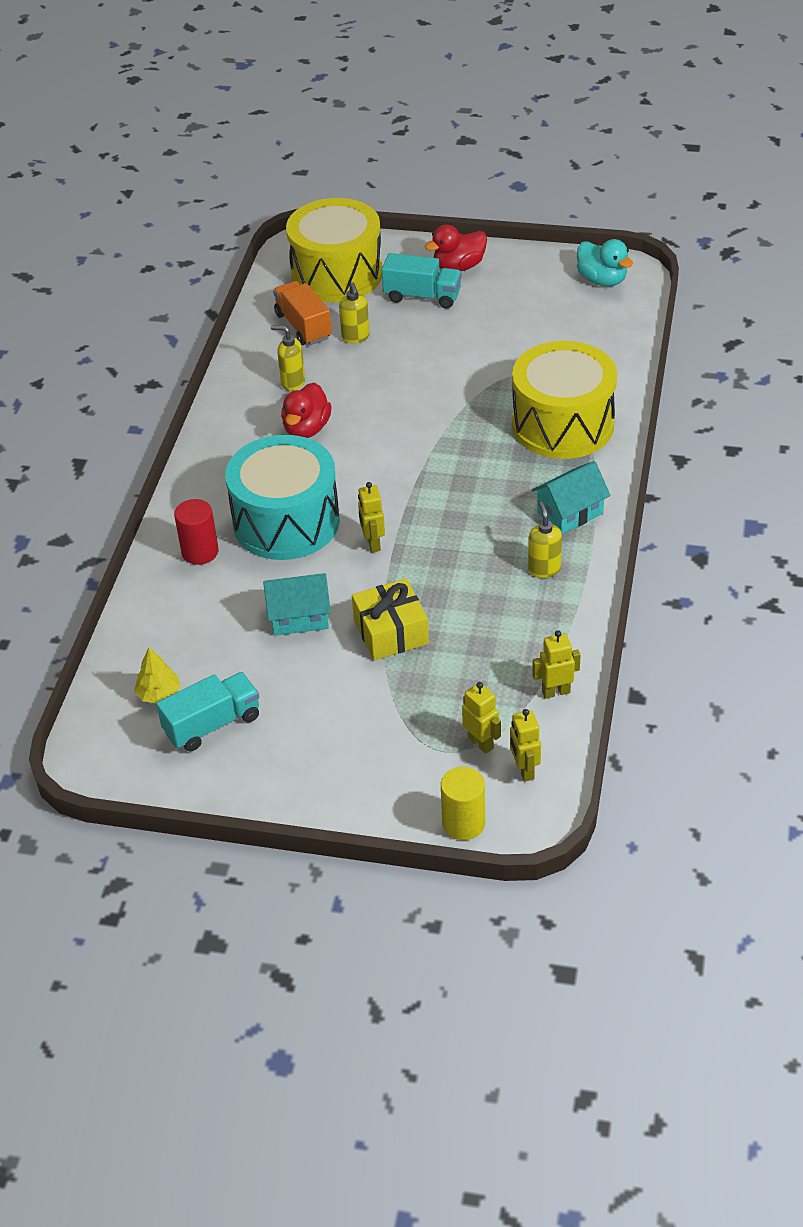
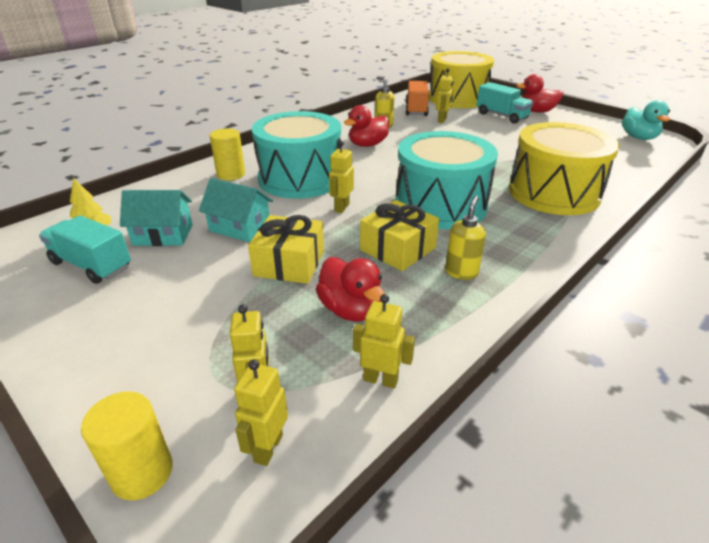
camera: 30 degrees right, 10 degrees down
turquoise truck [156,672,259,751] -> turquoise truck turned 150 degrees counterclockwise [39,216,131,284]
red cylinder [174,499,219,565] -> yellow cylinder [210,128,245,180]
yellow soap dispenser [339,283,370,343] -> yellow robot [436,68,454,123]
turquoise house [532,461,611,534] -> turquoise house moved to [120,190,193,246]
none -> red duck [316,257,385,321]
none -> yellow gift [360,200,439,271]
none -> turquoise drum [395,131,498,229]

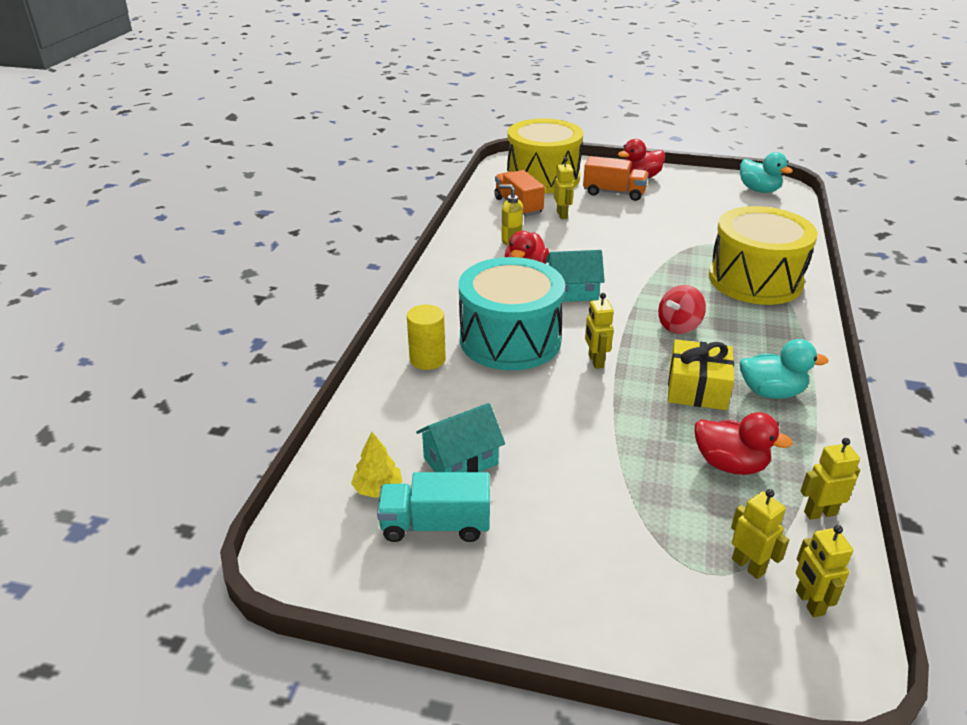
camera: 30 degrees left, 0 degrees up
yellow cylinder [81,391,173,500] -> none
turquoise house [199,178,273,242] -> turquoise house moved to [545,250,605,302]
yellow gift [248,215,324,284] -> none
turquoise drum [395,131,498,229] -> red spinning top [658,285,706,334]
yellow soap dispenser [445,196,486,280] -> turquoise duck [740,339,828,399]
turquoise truck [477,82,533,124] -> orange truck [583,156,649,201]

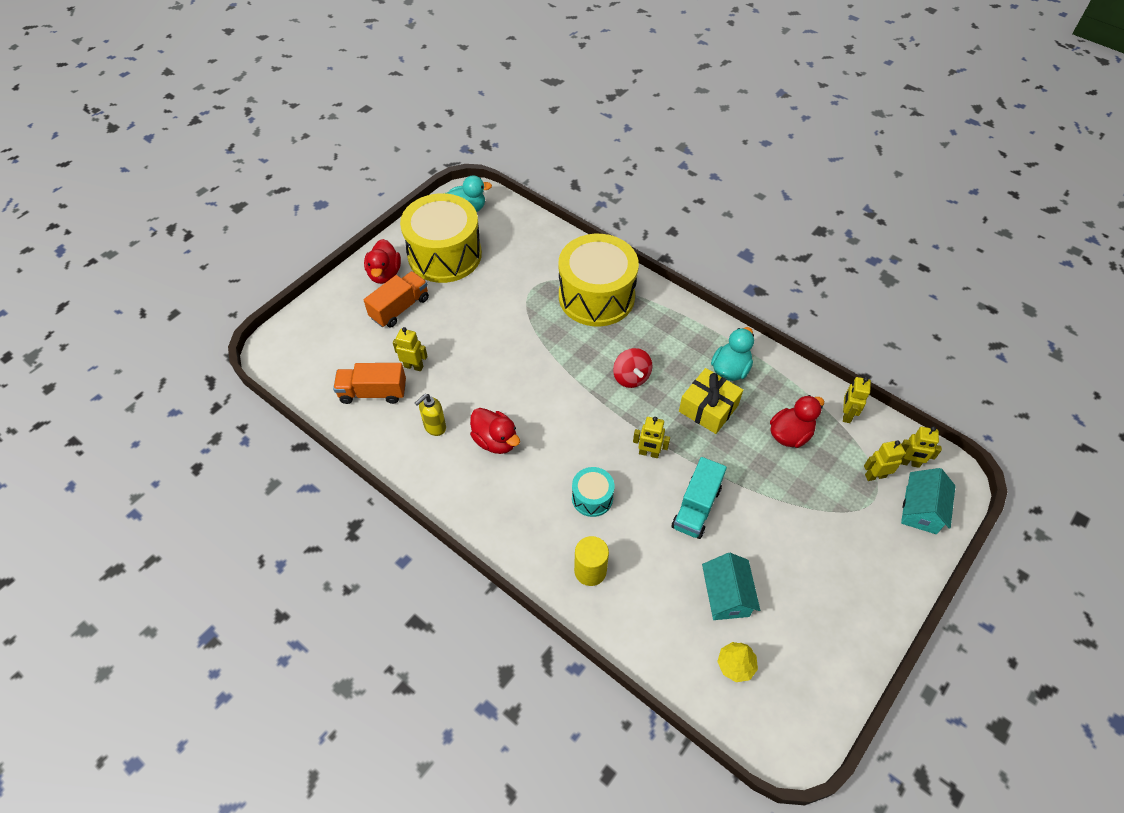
camera: 65 degrees left, 20 degrees up
turquoise truck [377,472,490,542] -> turquoise truck moved to [672,457,727,539]
turquoise drum [459,257,565,370] -> turquoise drum [572,467,614,517], size x0.46
yellow drum [507,118,583,193] -> yellow drum moved to [400,193,482,283]
turquoise house [545,250,605,302] -> turquoise house moved to [901,468,955,534]

